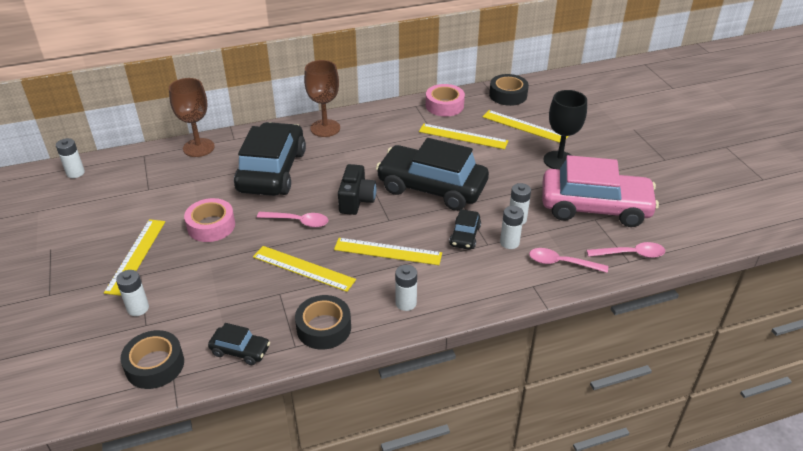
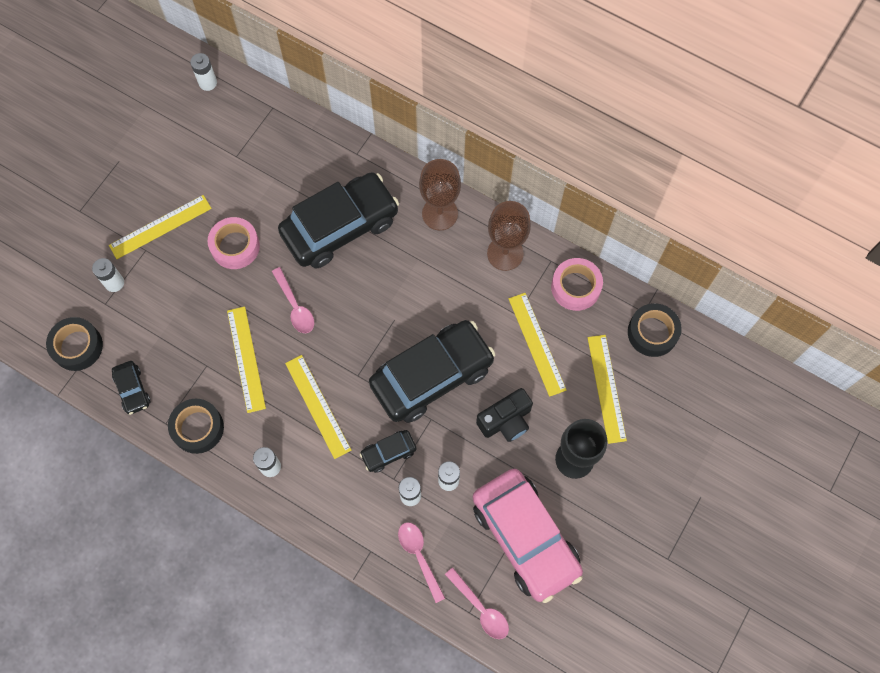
camera: 50 degrees right, 30 degrees up
brown goblet [169,78,215,157] -> brown goblet moved to [487,201,531,271]
black camera [338,164,376,215] -> black camera moved to [476,388,533,442]
black car [376,138,489,211] -> black car turned 75 degrees clockwise [369,320,495,423]

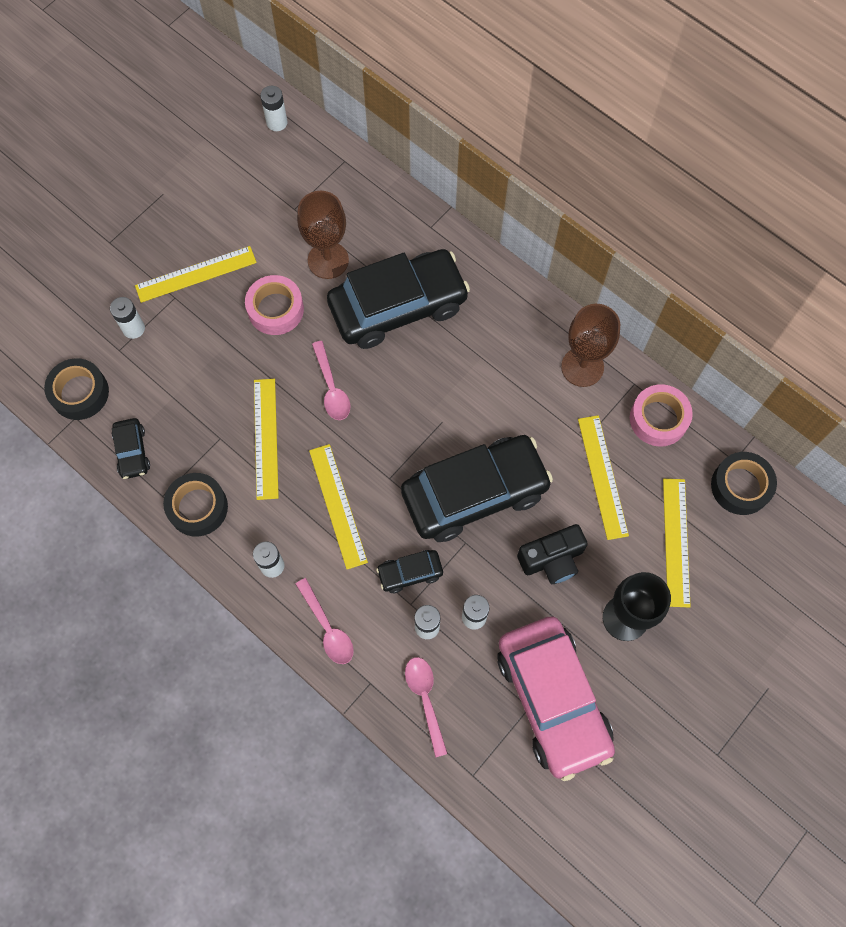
camera: 10 degrees right, 0 degrees up
brown goblet [419,159,461,230] -> brown goblet moved to [297,191,349,279]
pink spoon [445,567,509,639] -> pink spoon moved to [296,578,354,664]

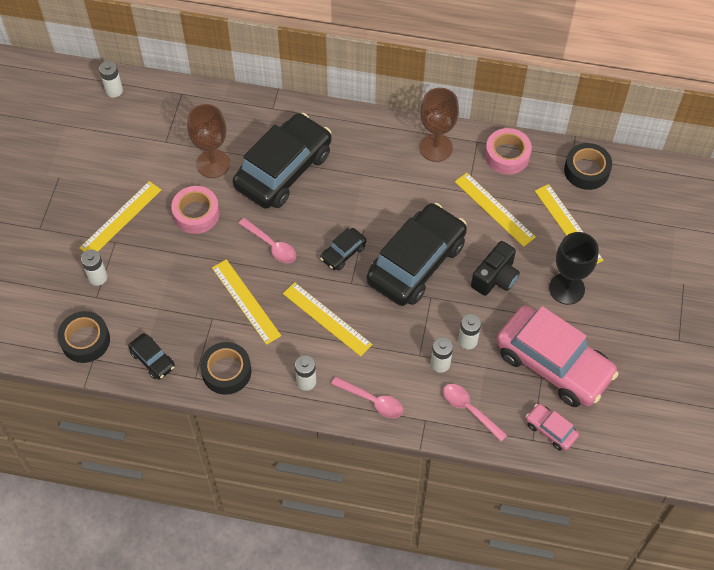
camera: 30 degrees left, 10 degrees down
black car [376,550,443,593] -> black car moved to [320,228,367,270]
none -> pink car [526,404,579,451]

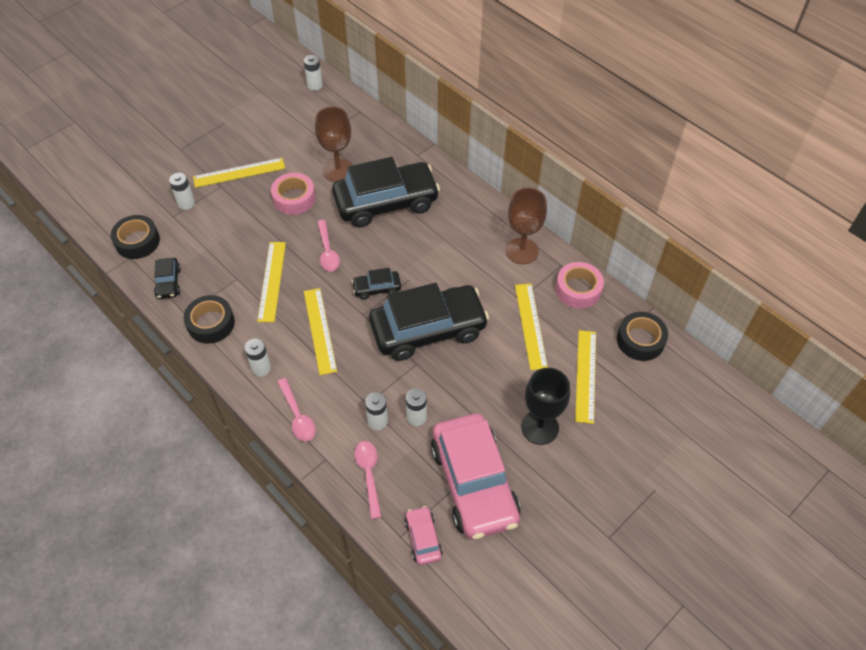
camera: 35 degrees right, 5 degrees down
black camera [471,241,520,296] -> none

